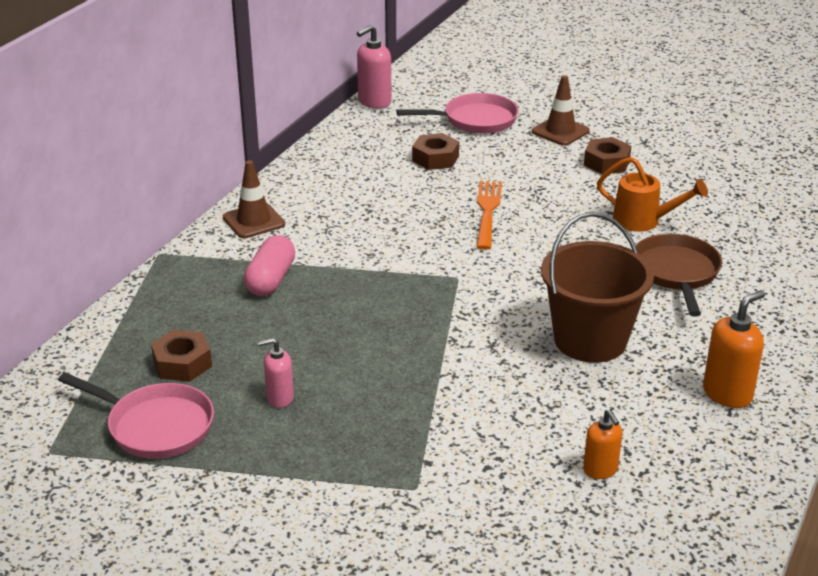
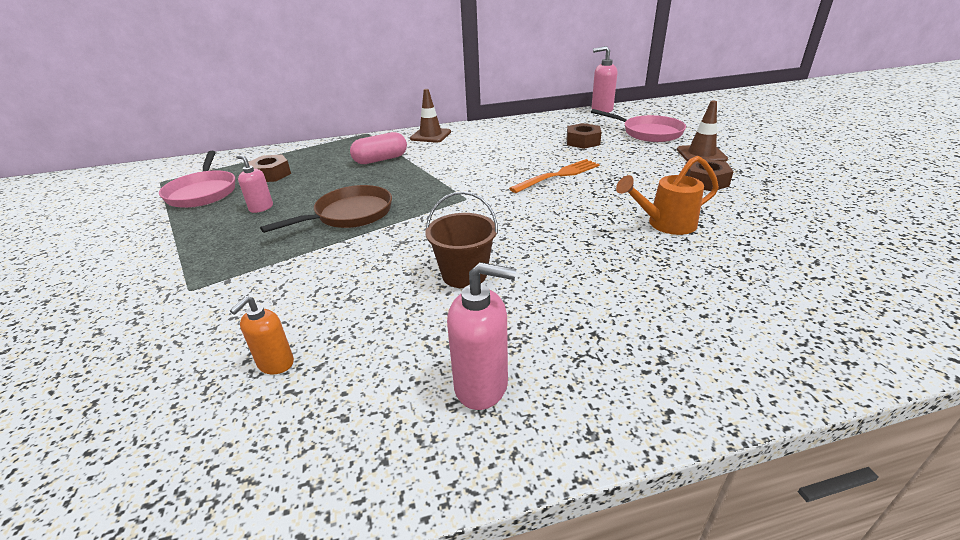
camera: 50 degrees right, 0 degrees up
brown bucket [541,212,654,363] -> brown bucket [426,191,498,288], size x0.62
orange watering can [597,157,708,232] -> orange watering can turned 90 degrees clockwise [616,156,719,235]
brown pan [636,233,722,317] -> brown pan moved to [260,185,392,233]
orange soap dispenser [703,290,765,408] -> pink soap dispenser [447,262,516,410]

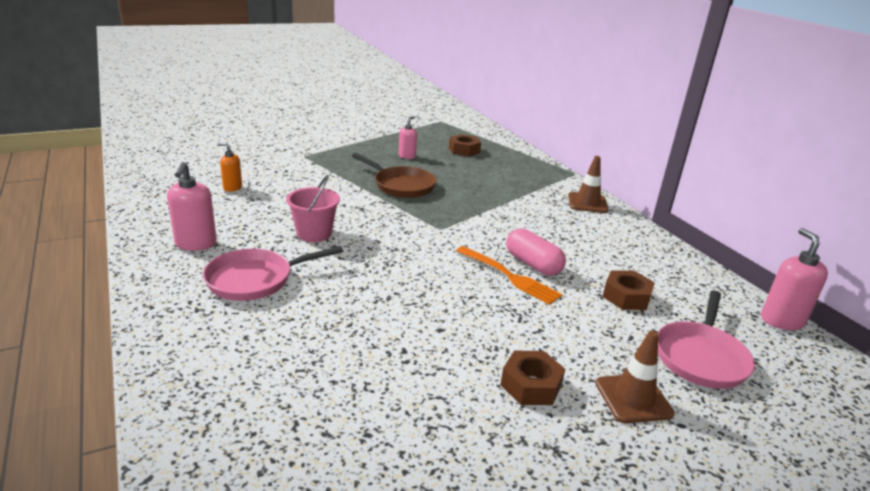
camera: 75 degrees right, 5 degrees down
pink pan [159,151,235,208] -> pink pan moved to [203,246,343,301]
pink capsule [350,132,407,164] -> pink capsule moved to [506,228,566,276]
brown bucket [426,191,498,288] -> pink bucket [286,175,340,242]
orange watering can [616,156,719,235] -> none

